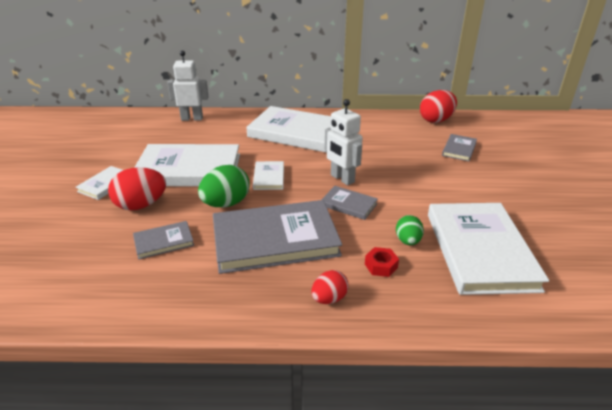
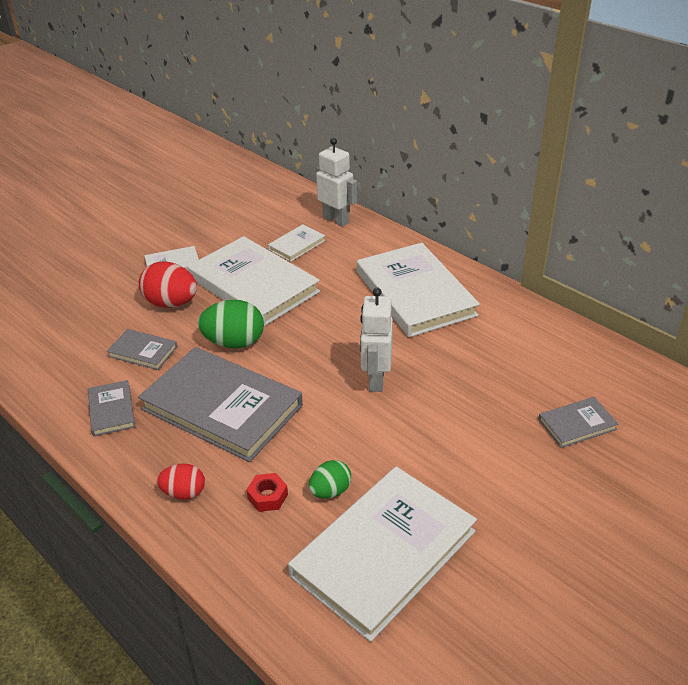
camera: 45 degrees right, 5 degrees up
white book [253,161,284,190] -> white book moved to [268,224,326,262]
grey book [321,186,378,220] -> grey book moved to [88,380,135,436]
red egg [420,90,457,123] -> none

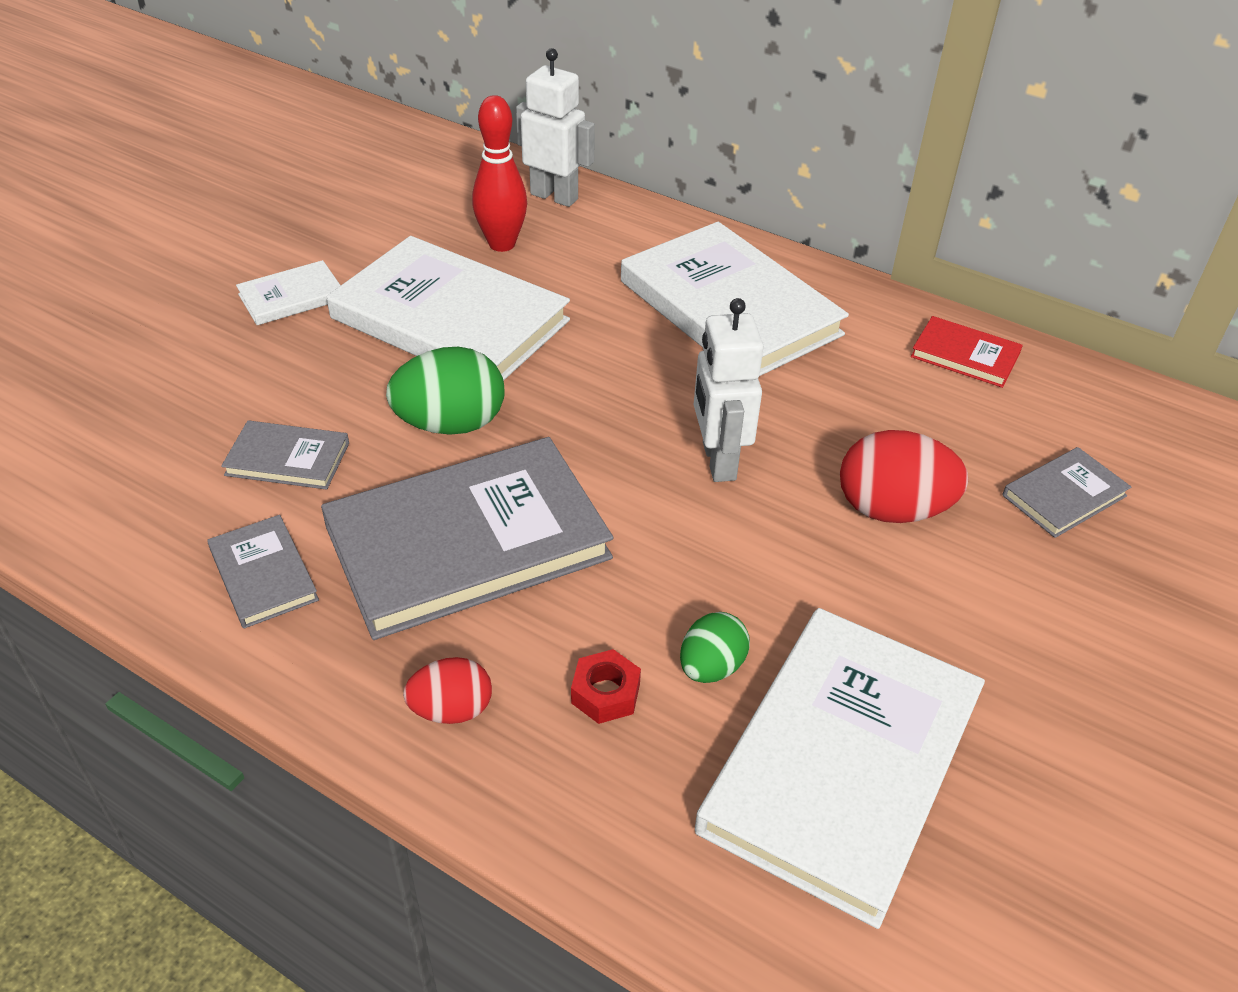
camera: 15 degrees left, 5 degrees up
grey book [138,347,303,462] -> grey book turned 45 degrees counterclockwise [321,437,613,640]
red egg [139,261,197,308] -> red egg moved to [840,430,969,523]
white book [268,224,326,262] -> red bowling pin [472,95,527,252]
none -> red book [911,316,1023,388]

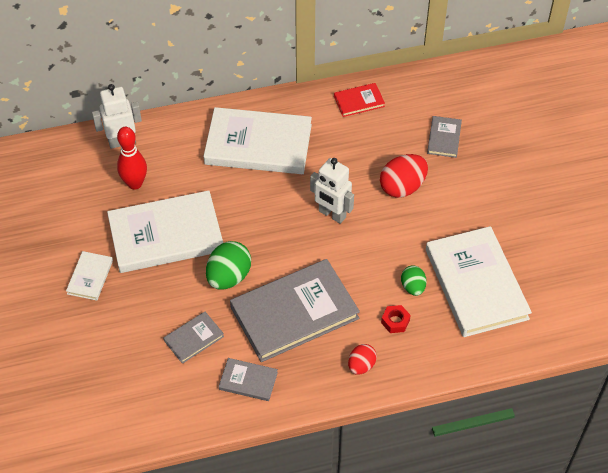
camera: 45 degrees left, 10 degrees up
grey book [321,437,613,640] -> grey book turned 45 degrees clockwise [230,259,360,362]

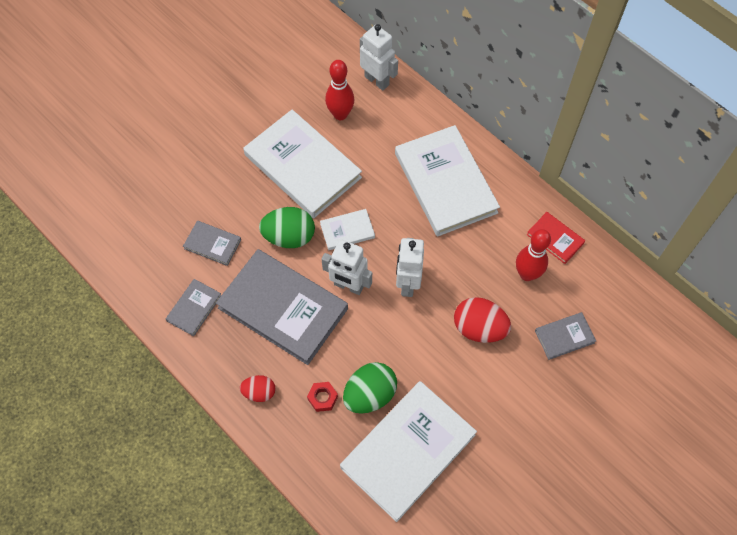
camera: 60 degrees right, 10 degrees up
white book [66,251,113,301] -> white book moved to [320,209,375,250]
grey book [219,358,278,401] -> grey book turned 45 degrees clockwise [166,279,221,336]
green egg [401,265,427,296] -> green egg [343,362,397,414], size x1.67
none -> white robot [322,239,372,295]
none -> red bowling pin [516,229,551,281]

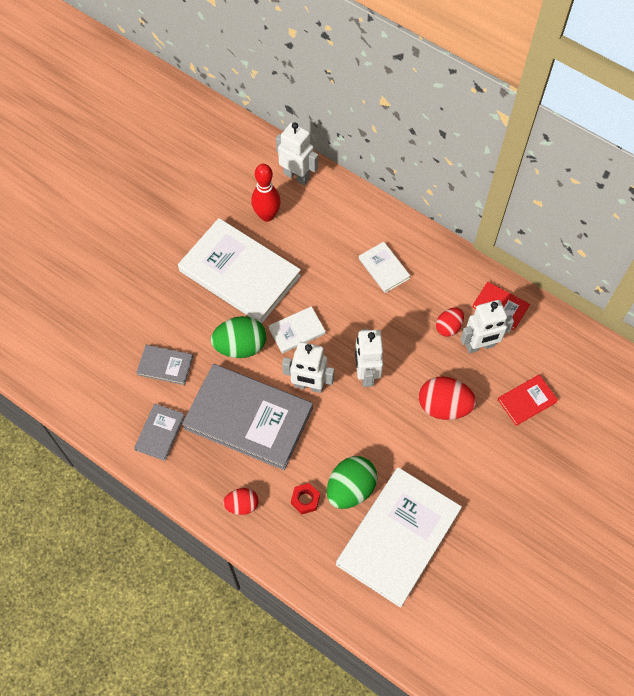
camera: 10 degrees left, 0 degrees up
white book [395,125,500,237] -> white book [359,242,410,293], size x0.46
red bowling pin [516,229,551,281] -> white robot [460,300,514,353]
grey book [535,312,596,360] -> red book [498,375,558,426]
none -> red egg [436,308,464,337]

